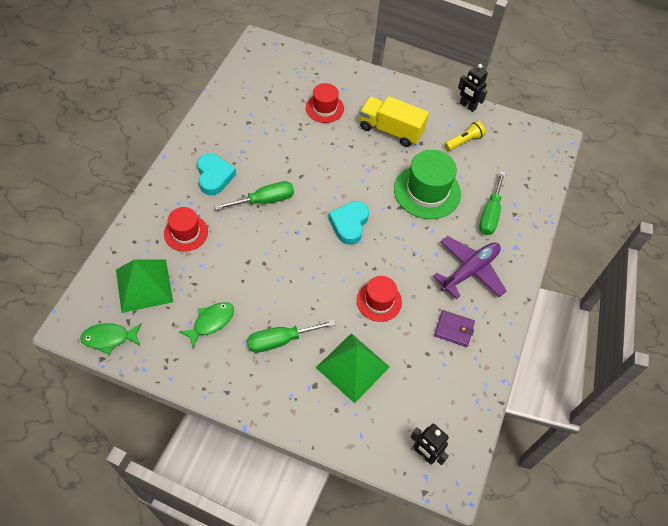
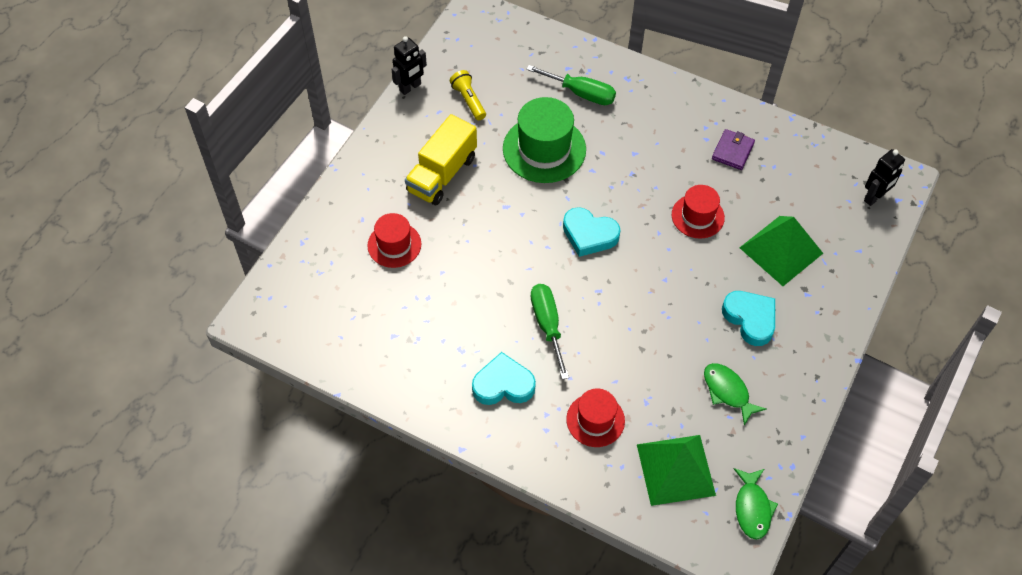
camera: 80 degrees left, 0 degrees up
green screwdriver [247,320,336,353] -> turquoise heart [722,291,775,346]
purple plane [433,236,507,299] -> none

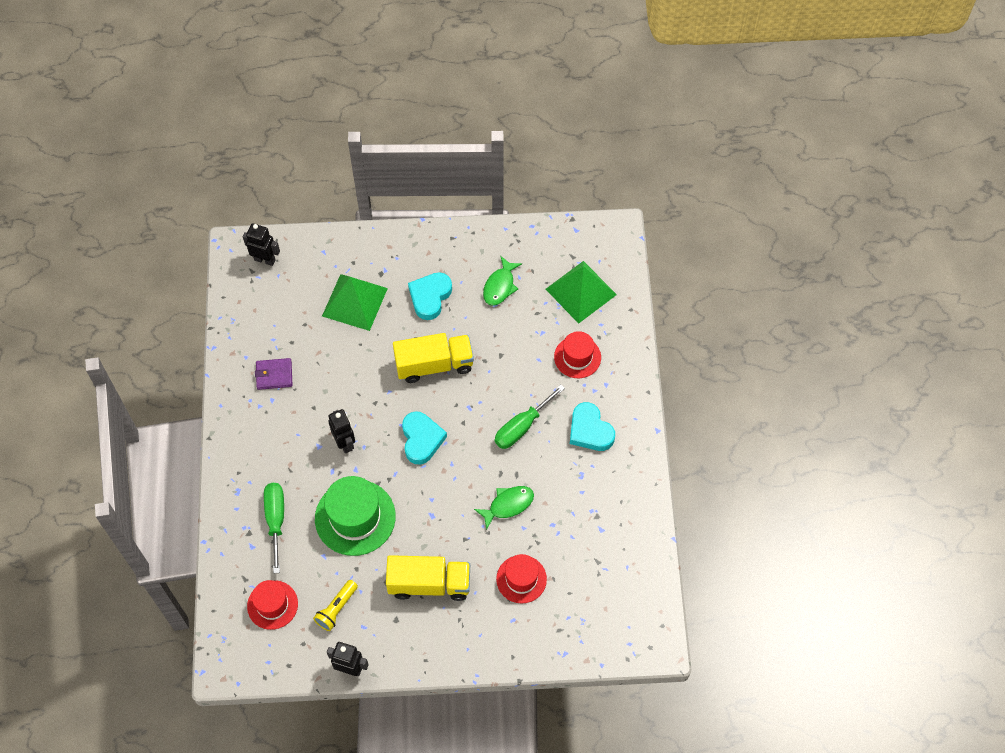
camera: 120 degrees left, 5 degrees up
red hat [672,185,725,239] -> red hat moved to [247,580,298,630]
green fish [734,468,778,540] -> green fish moved to [474,486,534,530]
none -> black robot [328,409,355,453]
none -> yellow truck [393,333,474,383]

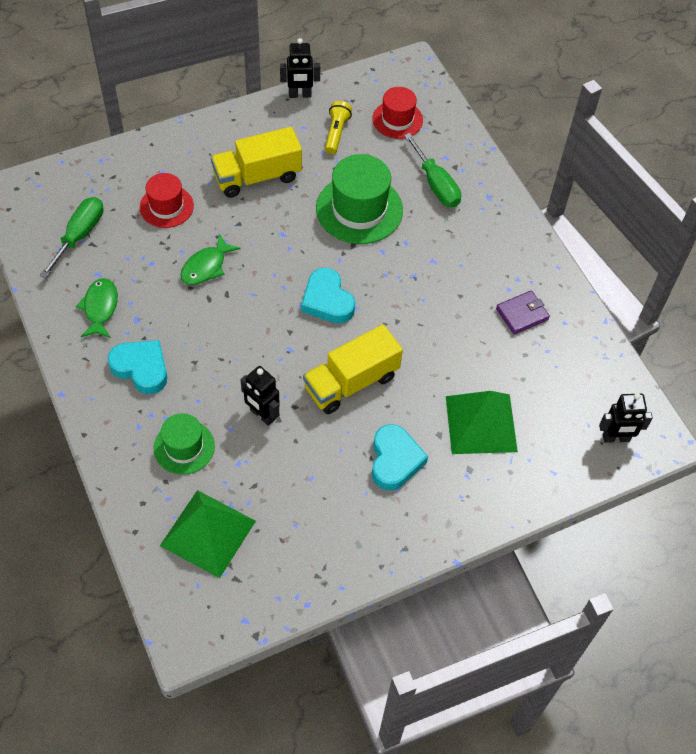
camera: 155 degrees right, 5 degrees down
black robot [328,409,355,453] -> black robot moved to [241,366,280,426]
green fish [483,256,522,306] -> green fish moved to [76,278,118,338]
green screwdriver [495,385,565,449] -> green screwdriver moved to [40,197,103,278]
red hat [554,331,601,378] -> green hat [154,413,215,475]

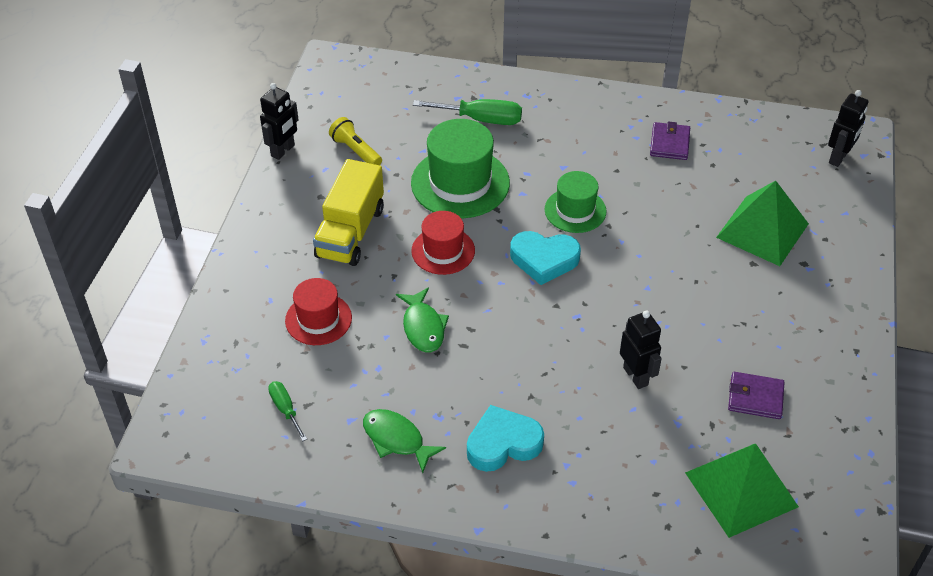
camera: 50 degrees left, 10 degrees down
green screwdriver [40,197,103,278] -> green screwdriver [268,381,307,441], size x0.58
green hat [154,413,215,475] -> green hat moved to [545,171,606,233]
black robot [241,366,280,426] -> black robot turned 105 degrees counterclockwise [620,311,662,389]
yellow truck [303,324,403,414] -> none
red hat [372,87,423,139] -> red hat moved to [411,211,475,275]
turquoise heart [372,424,428,490] -> none
none -> purple wallet [728,372,785,419]

